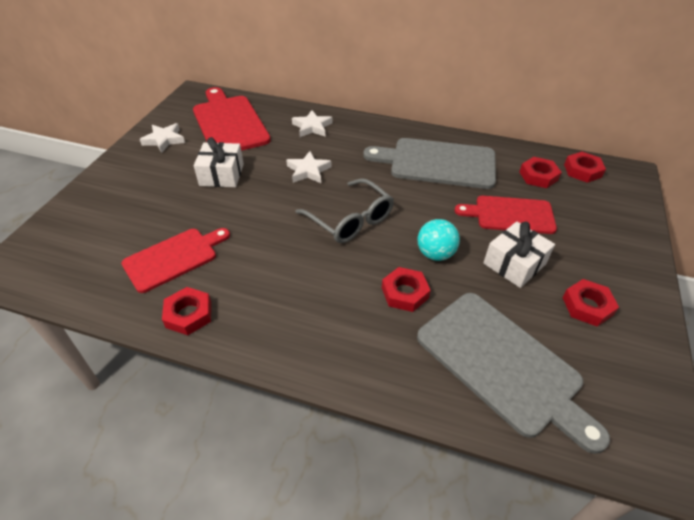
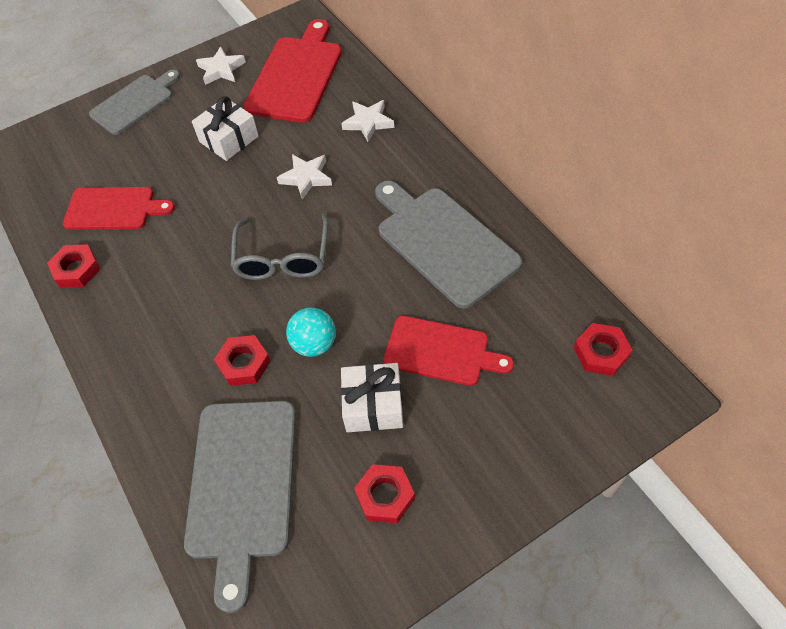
camera: 45 degrees right, 10 degrees up
red cutting board [454,196,557,234] -> red cutting board turned 150 degrees clockwise [383,316,514,386]
red nut [519,157,562,188] -> none
none -> grey cutting board [89,70,180,135]

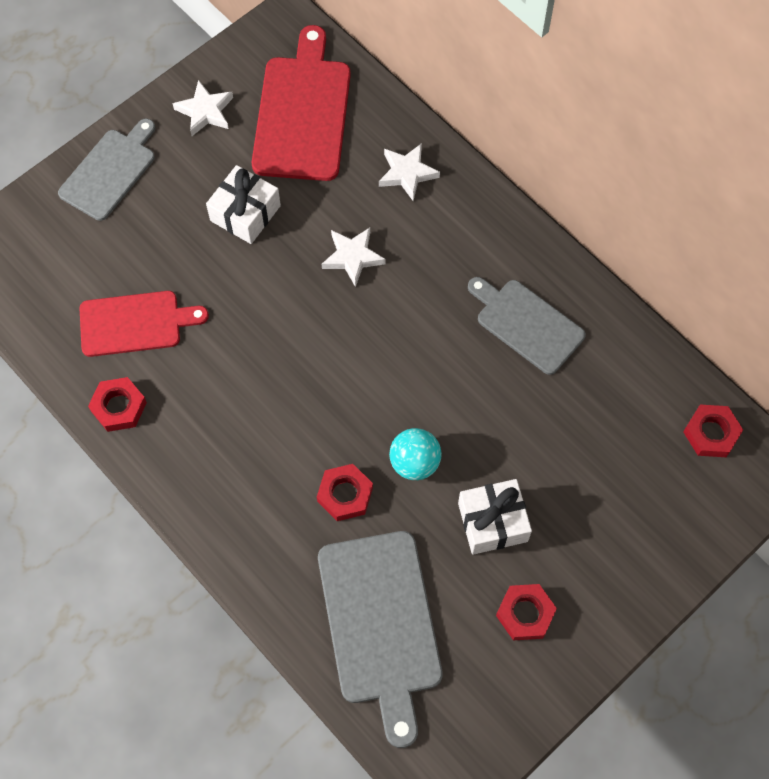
camera: 15 degrees left, 10 degrees up
grey glasses [231,214,328,280] -> none
grey cutting board [375,181,522,309] -> grey cutting board [468,277,586,375], size x0.66
red cutting board [383,316,514,386] -> none

